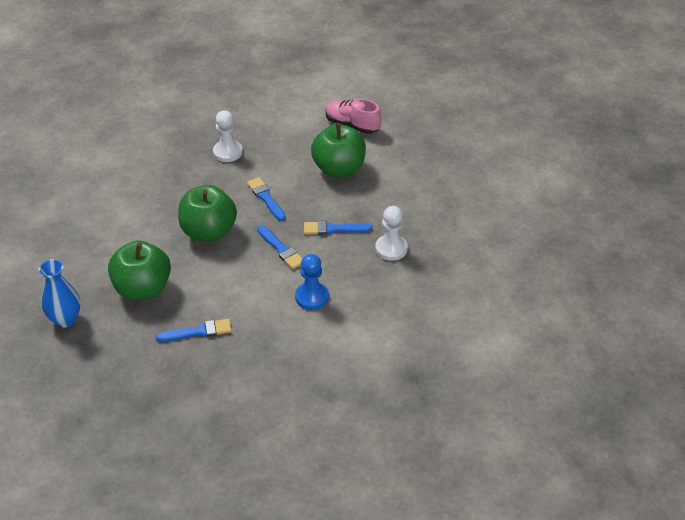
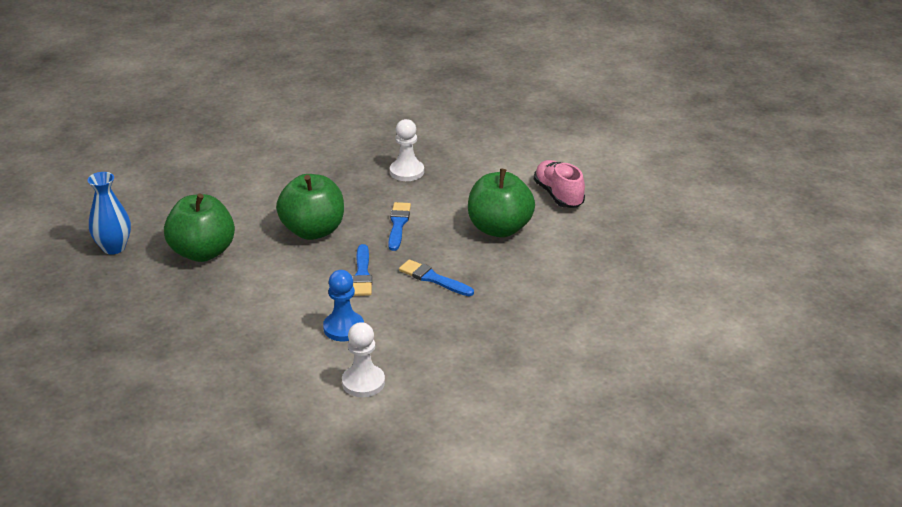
camera: 35 degrees right, 10 degrees down
blue brush [156,319,232,342] -> none
white pawn [375,206,408,261] -> white pawn moved to [342,322,385,397]

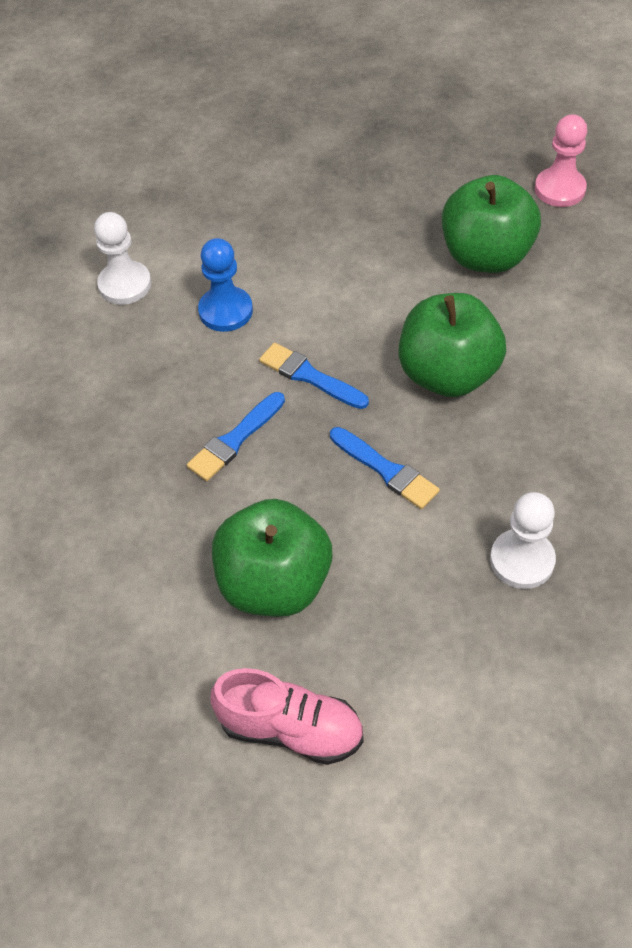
camera: 130 degrees right, 20 degrees up
blue vase [87,172,131,254] -> pink pawn [535,114,587,207]
blue brush [399,259,474,296] -> blue brush turned 150 degrees clockwise [187,392,285,481]

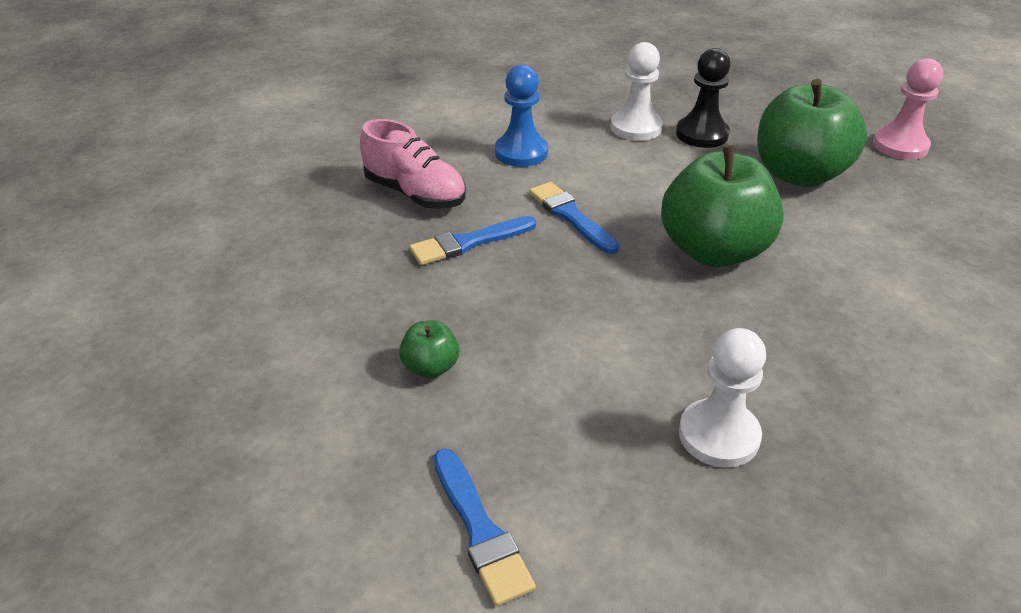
camera: 20 degrees right, 15 degrees down
white pawn [94,212,151,305] -> white pawn moved to [611,42,663,141]
pink shoe [210,668,364,765] -> pink shoe moved to [360,119,466,209]
green apple [212,499,332,617] -> green apple [399,320,459,378], size x0.44
blue brush [330,427,440,509] -> blue brush moved to [434,448,536,606]
none -> black pawn [676,48,731,148]

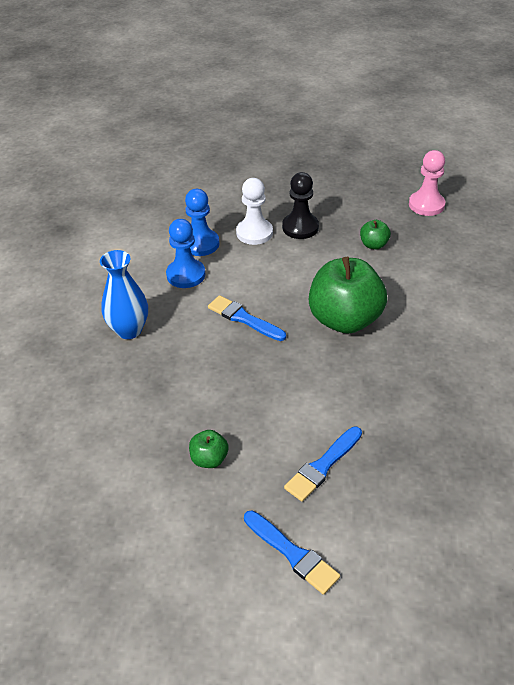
camera: 20 degrees left, 5 degrees up
pink shoe [360,119,466,209] -> blue vase [100,250,148,339]
blue brush [409,216,536,265] -> blue brush moved to [284,427,362,502]
white pawn [679,328,766,468] -> none
green apple [757,79,867,187] -> green apple [360,220,391,249], size x0.44
none -> blue pawn [185,189,219,256]

